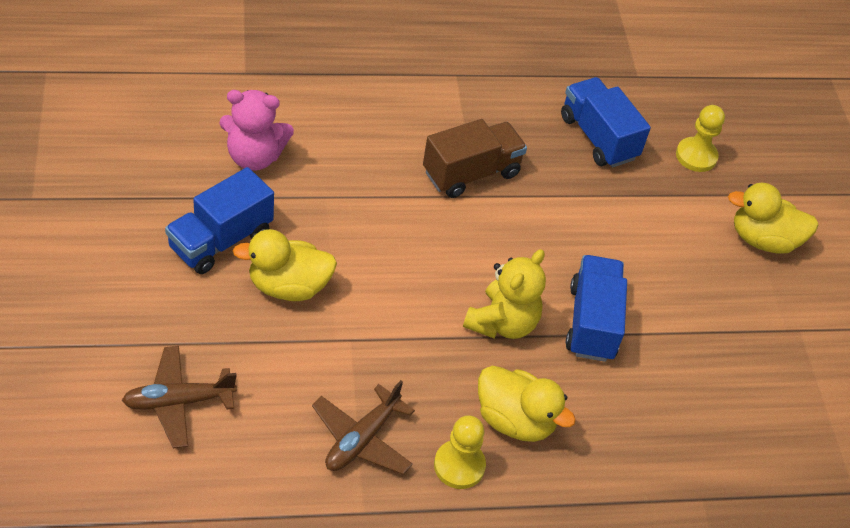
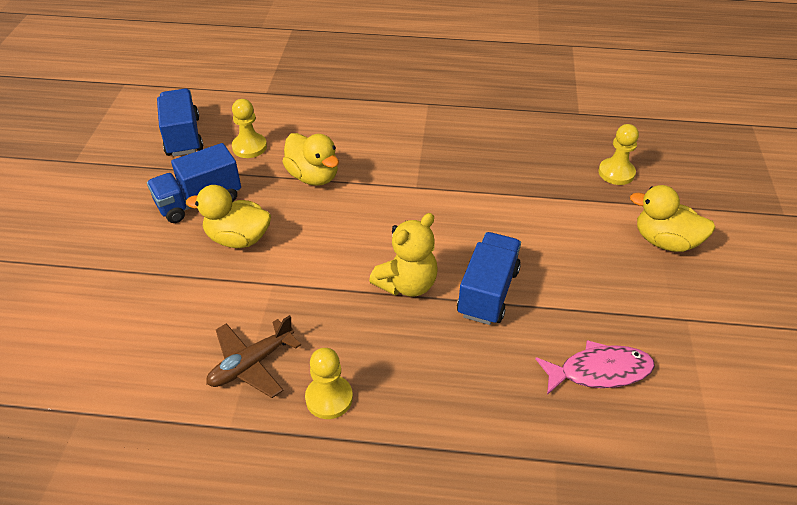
camera: 20 degrees right, 5 degrees down
brown plane [122,346,237,448] -> none
pink teddy bear [220,90,294,171] -> yellow pawn [232,99,267,158]
brown truck [423,119,527,198] -> none
yellow duck [478,366,576,442] -> yellow duck moved to [282,133,339,186]
blue truck [561,77,651,168] -> blue truck moved to [157,89,203,156]
none -> pink fish [535,340,655,395]

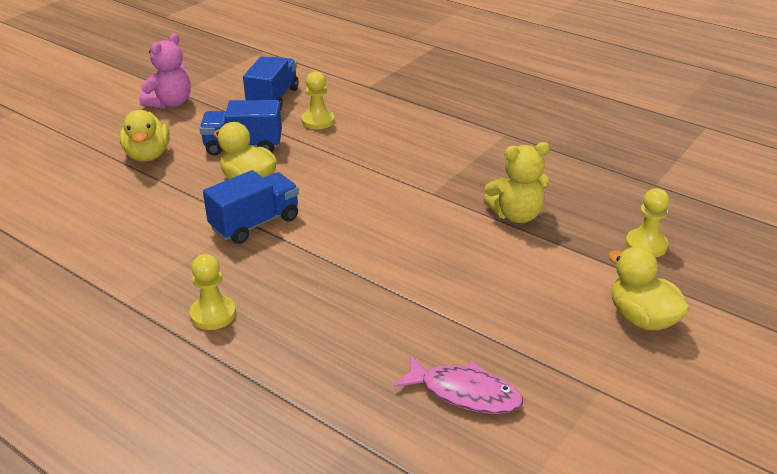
camera: 30 degrees right, 10 degrees down
brown plane [206,315,301,398] -> none
yellow duck [282,133,339,186] -> yellow duck moved to [120,110,170,162]
yellow teddy bear [369,213,438,297] -> yellow teddy bear moved to [484,142,550,223]
blue truck [457,232,521,325] -> blue truck moved to [203,170,299,244]
none -> pink teddy bear [139,33,190,109]

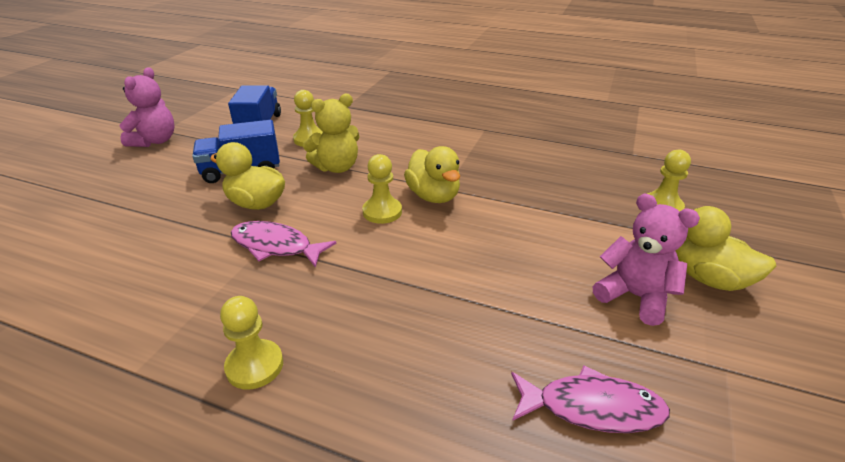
camera: 15 degrees left, 0 degrees up
yellow duck [120,110,170,162] -> yellow duck moved to [404,146,460,203]
blue truck [203,170,299,244] -> pink fish [231,221,336,268]
yellow teddy bear [484,142,550,223] -> yellow teddy bear moved to [303,93,360,173]
none -> yellow pawn [362,154,402,224]
none -> pink teddy bear [593,194,700,326]

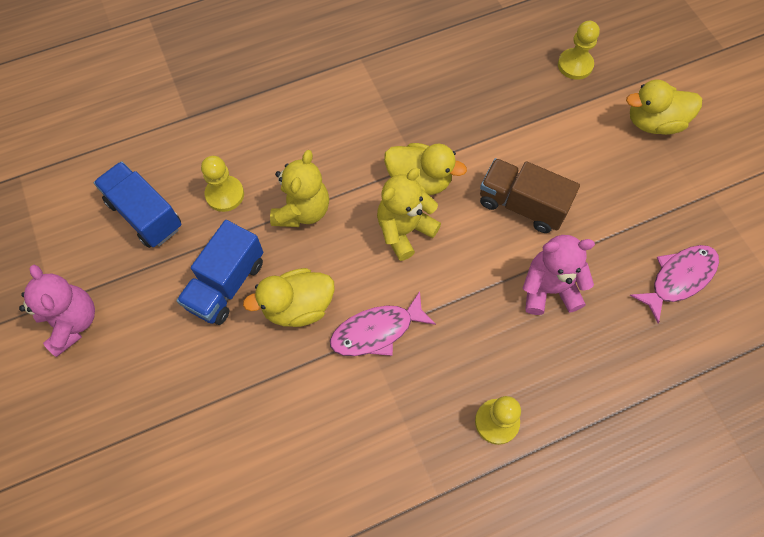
camera: 45 degrees left, 30 degrees up
yellow pawn [362,154,402,224] -> yellow teddy bear [377,168,441,261]
pink teddy bear [593,194,700,326] -> pink teddy bear moved to [522,235,595,315]
none -> brown truck [480,158,580,233]

